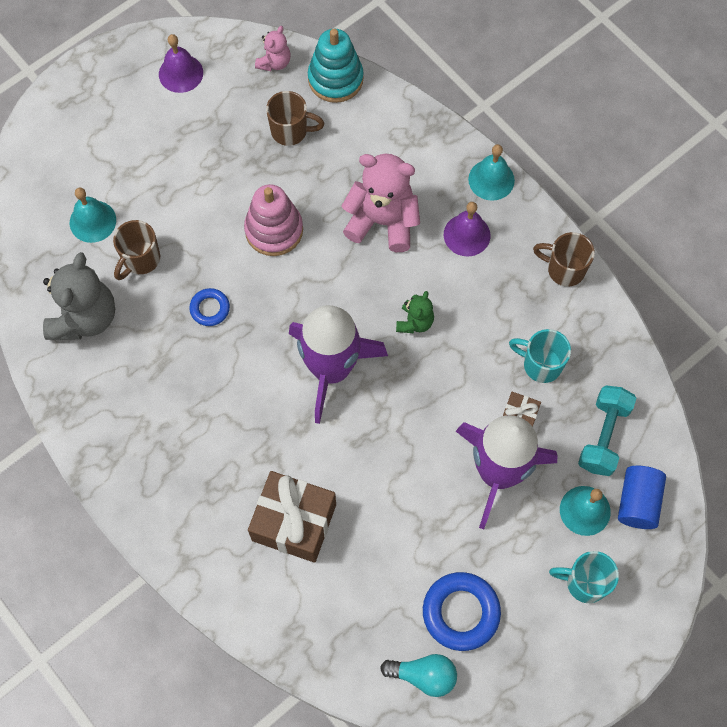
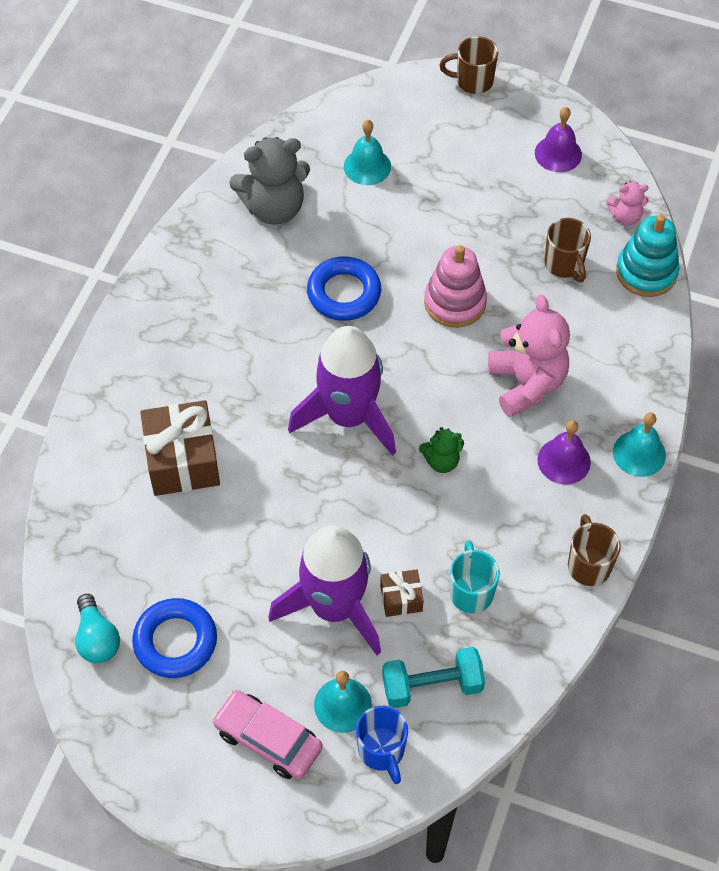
camera: 60 degrees right, 10 degrees down
brown mug [113,220,160,280] -> brown mug moved to [439,36,498,94]
blue ring [189,288,230,326] -> blue ring [307,256,381,321], size x1.77
turquoise mug [549,551,619,603] -> pink car [212,690,323,779]
blue cylinder [618,466,666,529] -> blue mug [356,706,408,784]

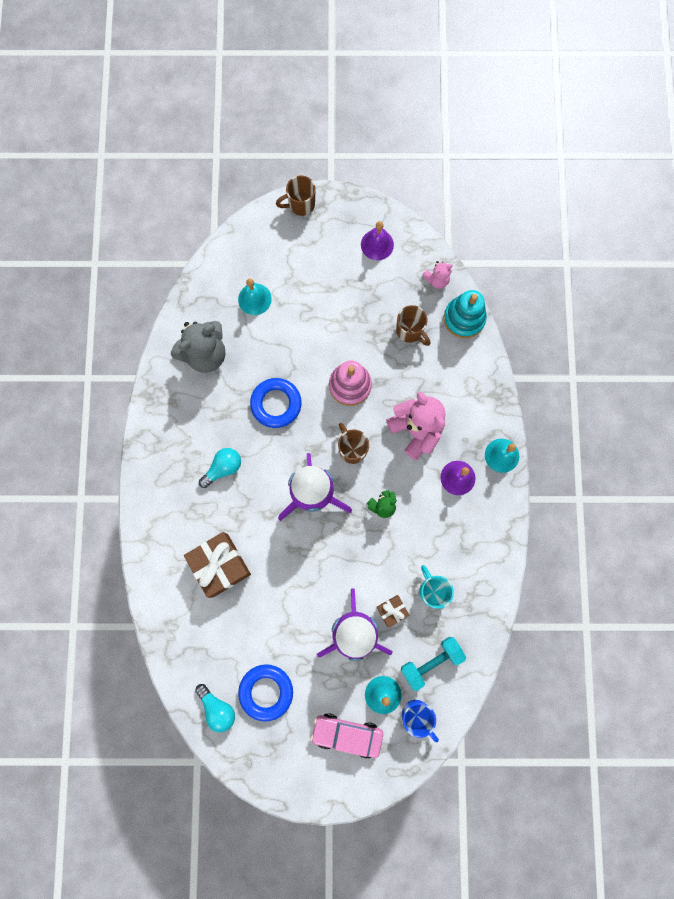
camera: 20 degrees left, 20 degrees up
brown mug [568,514,621,586] -> brown mug moved to [338,423,369,464]
none -> turquoise light bulb [199,448,241,488]

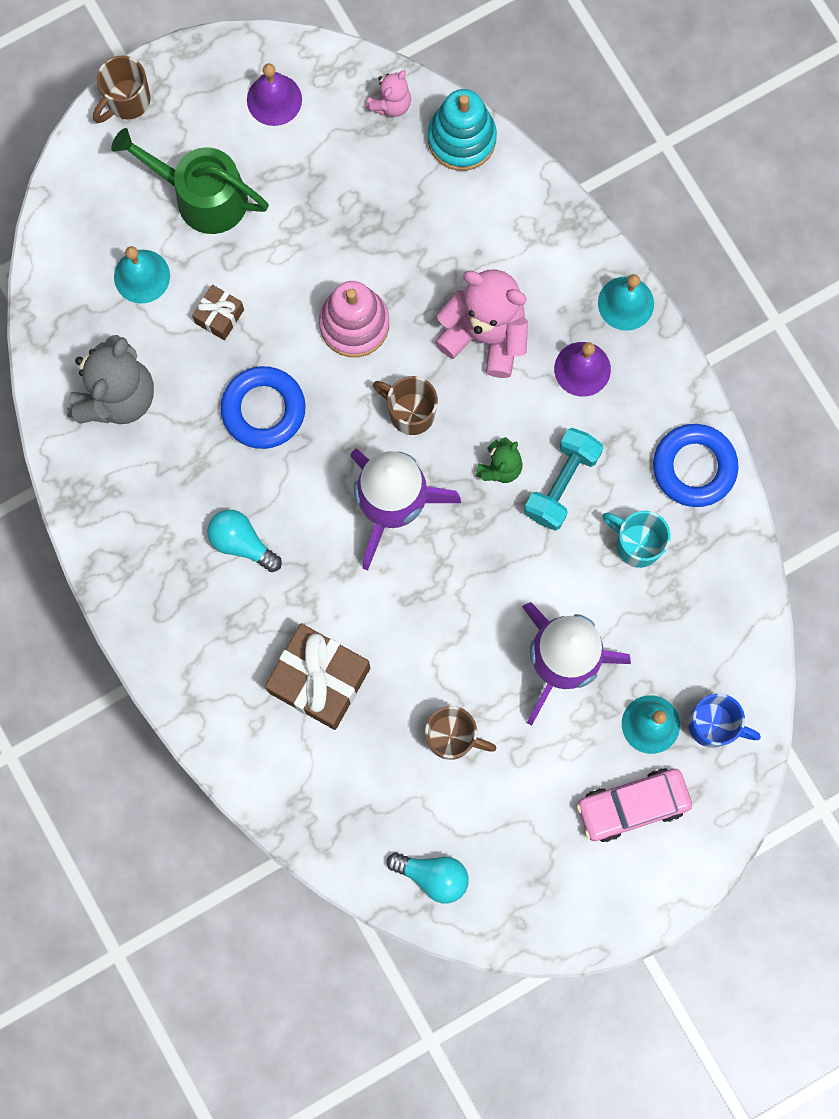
camera: 30 degrees left, 0 degrees up
turquoise light bulb [199,448,241,488] -> turquoise light bulb turned 75 degrees counterclockwise [207,510,282,572]
blue ring [238,664,293,722] -> blue ring moved to [653,424,739,507]
brown gift [377,595,410,628] -> brown gift moved to [192,285,244,340]
brown mug [396,305,431,346] -> brown mug moved to [425,706,496,760]
turquoise dumbbell [401,637,466,691] -> turquoise dumbbell moved to [524,428,603,531]
none -> green watering can [111,128,269,234]

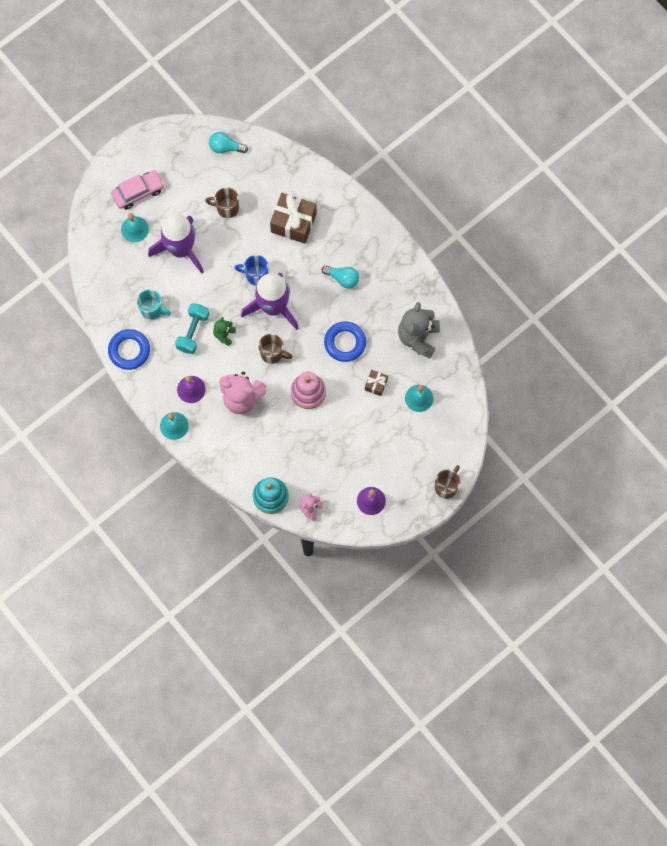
camera: 170 degrees right, 5 degrees down
green watering can [111,128,269,234] -> none
blue mug [688,693,761,747] -> blue mug moved to [234,255,268,285]

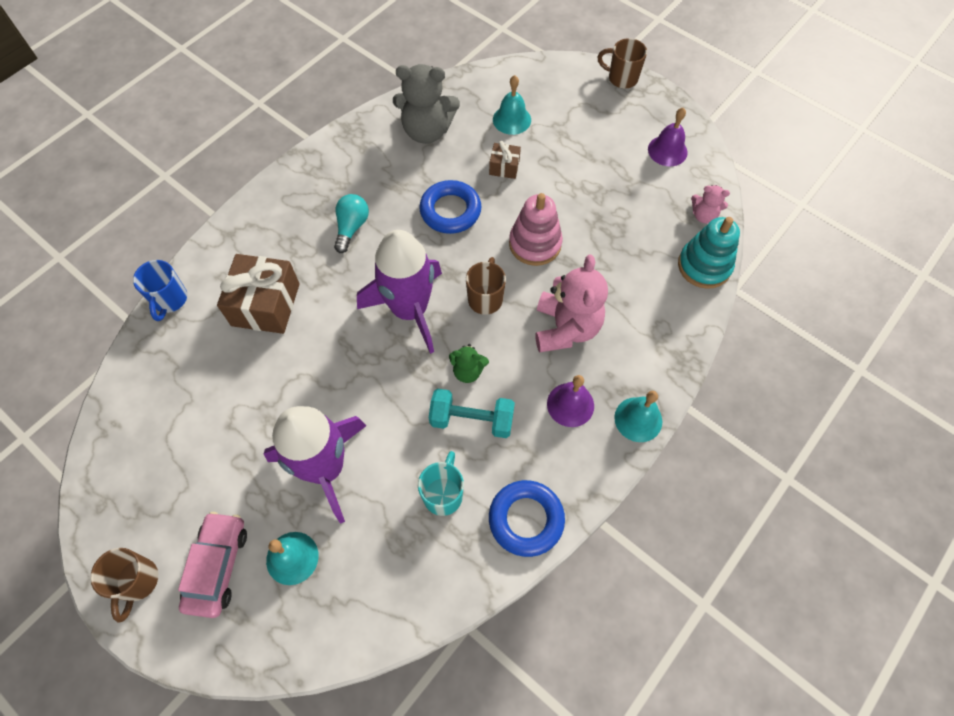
camera: 100 degrees left, 10 degrees down
pink car [111,170,164,210] -> pink car turned 45 degrees clockwise [178,512,247,618]
brown mug [205,187,239,218] -> brown mug moved to [90,548,158,623]
turquoise light bulb [209,132,248,153] -> none
blue mug [234,255,268,285] -> blue mug moved to [133,260,187,321]

